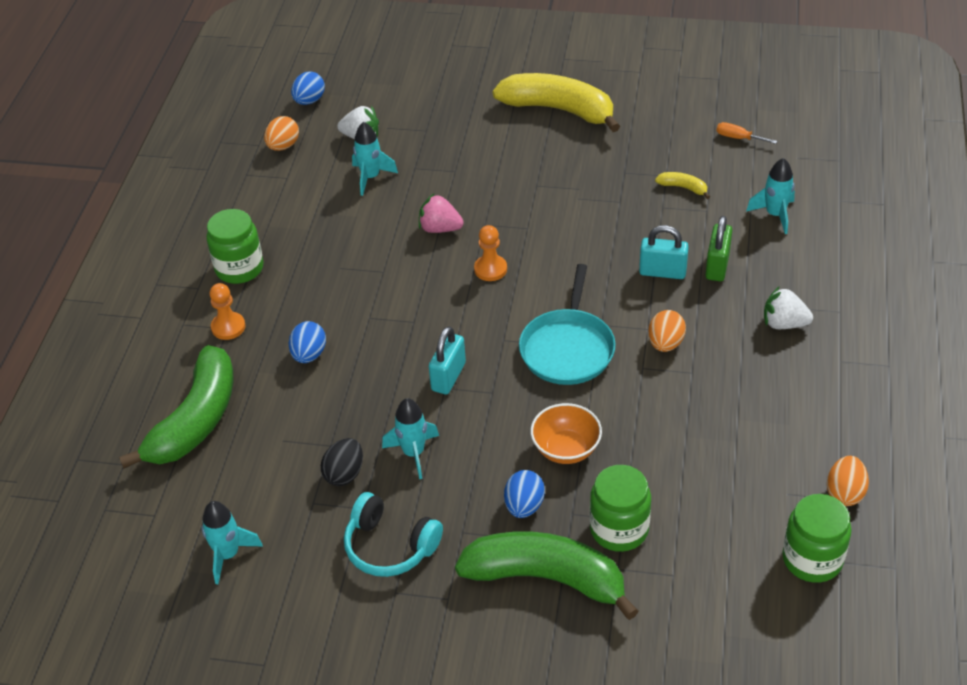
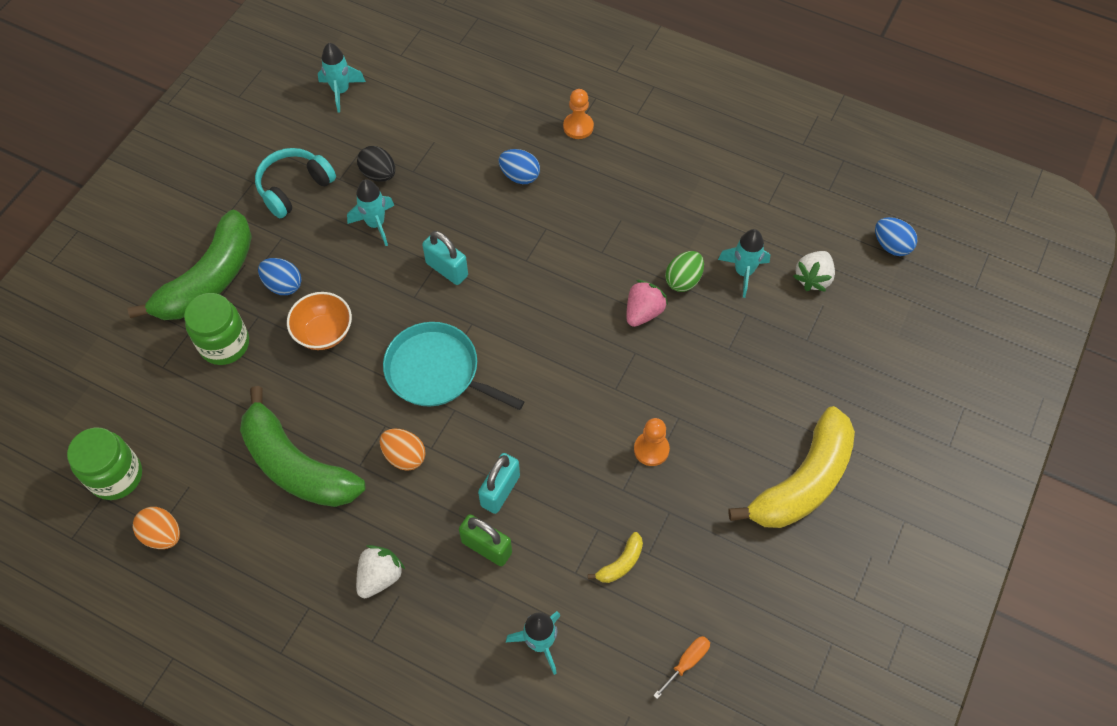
camera: 105 degrees right, 15 degrees up
green banana [119,345,233,469] -> green banana moved to [240,386,365,507]
green jar [206,209,264,284] -> none
orange egg [264,116,299,151] -> none
orange pawn [474,225,507,281] -> orange pawn moved to [634,418,670,466]
none -> green egg [665,251,704,292]

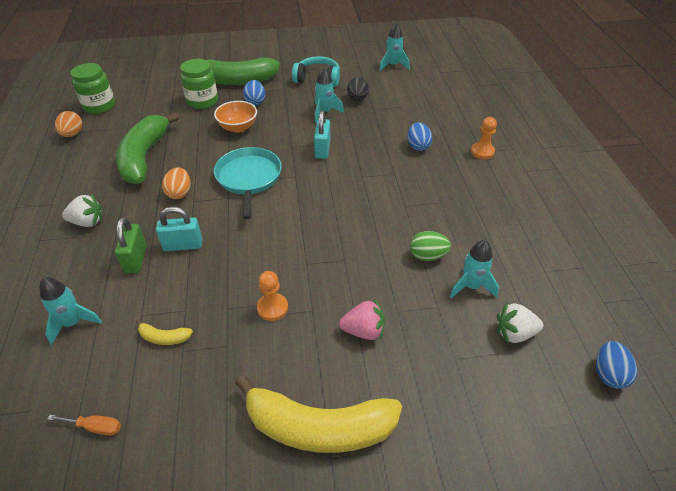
camera: 55 degrees right, 15 degrees down
pink strawberry [627,280,668,327] -> pink strawberry moved to [339,299,385,340]

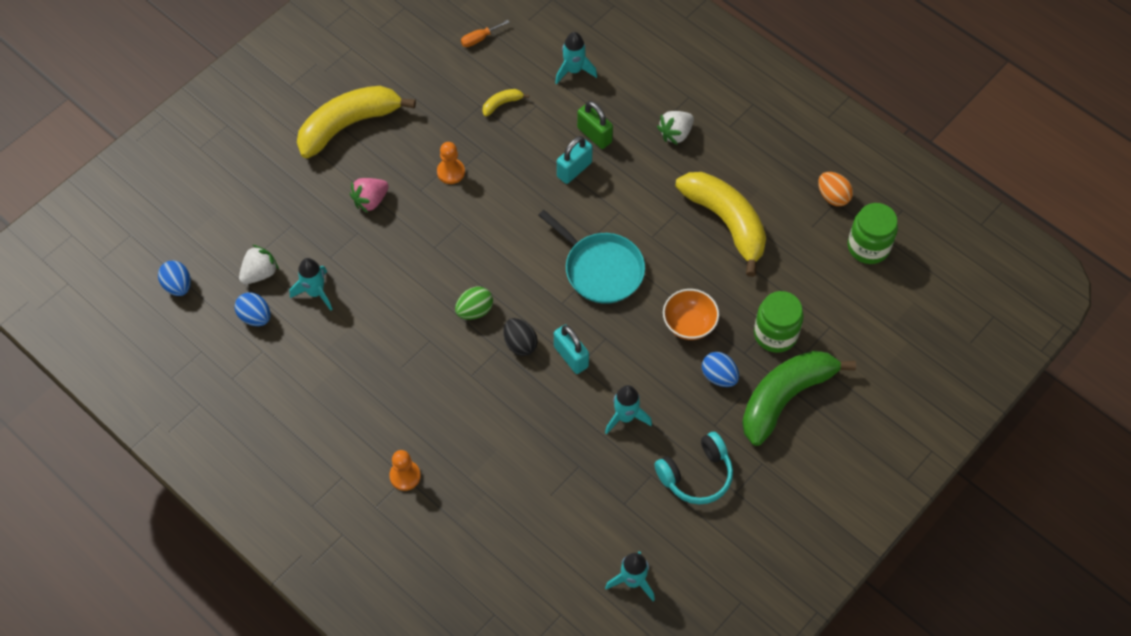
camera: 140 degrees right, 15 degrees up
green banana [116,112,179,184] -> yellow banana [675,172,766,277]
orange egg [162,167,190,199] -> none
black egg [347,77,369,101] -> black egg moved to [504,318,538,356]
blue egg [407,122,432,151] -> blue egg moved to [235,292,271,326]
green egg [410,231,451,261] -> green egg moved to [455,287,493,320]

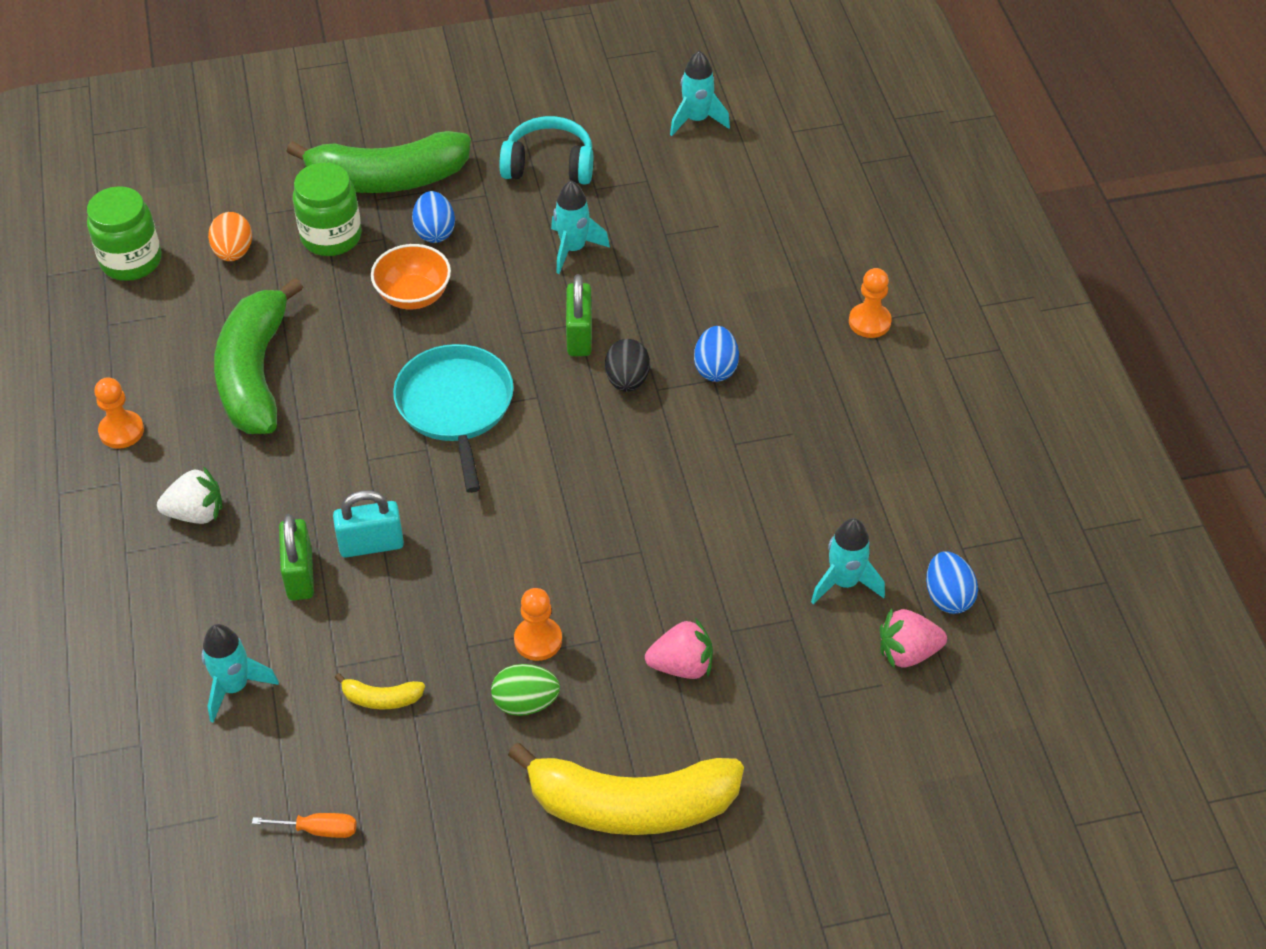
camera: 145 degrees left, 10 degrees down
blue egg [158,261,191,296] -> blue egg moved to [694,326,739,382]
white strawberry [239,245,279,284] -> pink strawberry [880,608,947,669]
green egg [455,287,493,320] -> green egg moved to [491,664,560,716]
turquoise padlock [554,325,589,374] -> green padlock [566,274,592,356]
yellow banana [675,172,766,277] -> green banana [214,278,303,434]
orange egg [818,172,853,206] -> orange egg moved to [208,212,252,261]
none -> orange pawn [94,377,144,449]

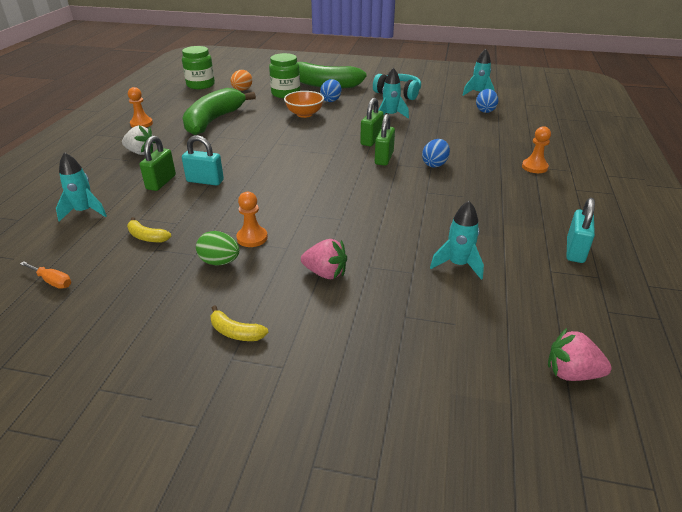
camera: 25 degrees right, 15 degrees down
turquoise pan [393,344,514,493] -> none
yellow banana [508,743,744,835] -> yellow banana [210,305,268,341], size x0.40
black egg [605,339,650,392] -> green padlock [375,114,395,166]
pink strawberry [880,608,947,669] -> pink strawberry moved to [548,328,612,381]
blue egg [926,552,978,614] -> blue egg moved to [476,89,498,113]
none -> turquoise padlock [567,198,595,263]

